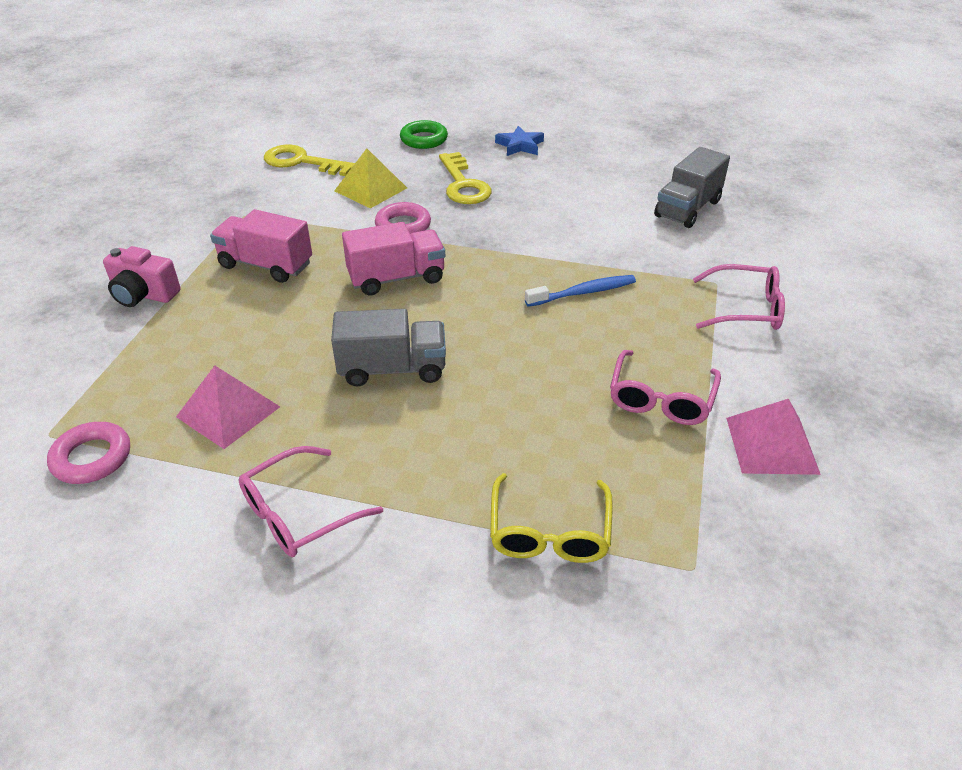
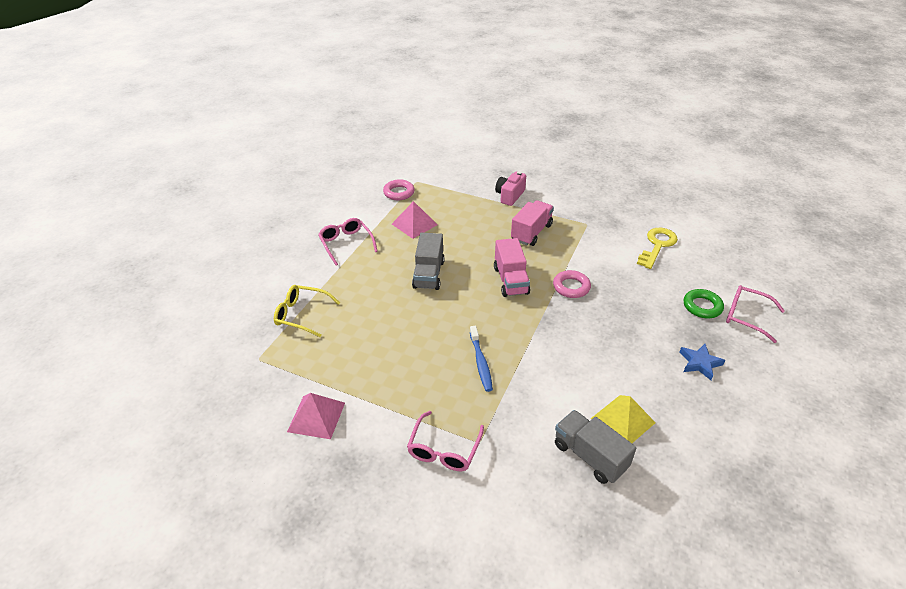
camera: 100 degrees right, 0 degrees up
yellow pyramid [334,148,407,209] -> yellow pyramid moved to [591,395,656,443]
yellow key [439,152,492,204] -> none
pink glasses [610,350,721,425] -> pink glasses moved to [726,285,785,343]

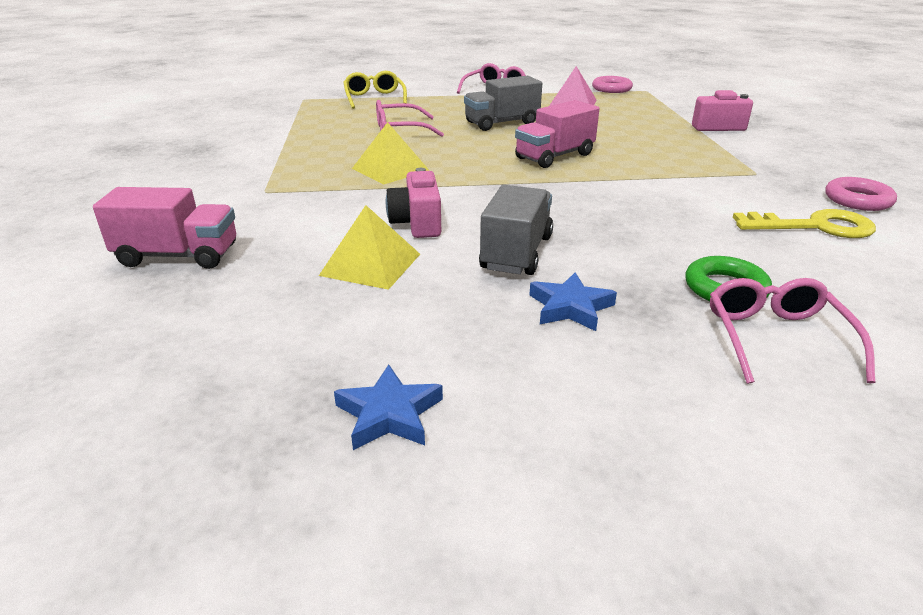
camera: 60 degrees right, 10 degrees down
pink pyramid [287,393,345,439] -> none
pink glasses [407,411,484,471] -> pink glasses moved to [376,100,444,137]
blue toothbrush [470,326,493,392] -> yellow pyramid [352,122,430,185]
pink truck [511,200,554,246] -> pink truck moved to [93,187,236,269]
pink ring [553,270,591,298] -> pink ring moved to [825,177,897,211]
grey truck [555,410,636,484] -> grey truck moved to [479,185,553,275]
none -> blue star [334,365,443,450]
none -> pink camera [386,168,441,238]

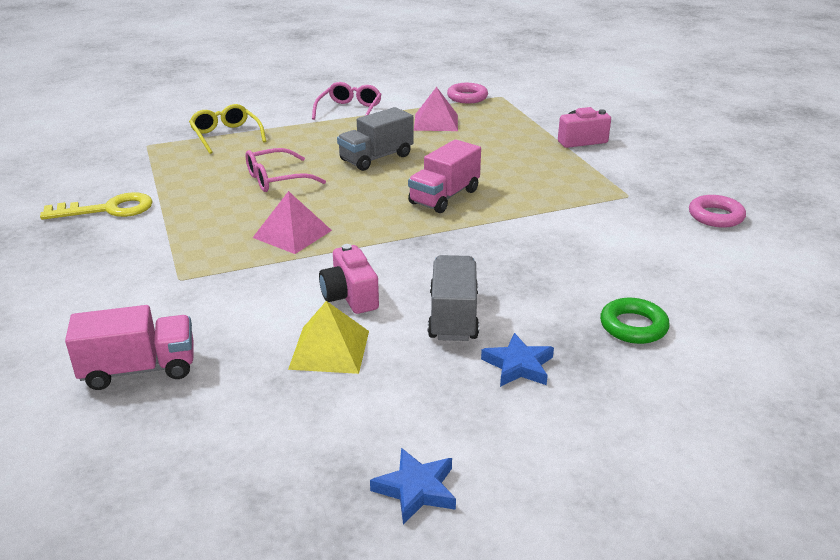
camera: 15 degrees left, 0 degrees up
yellow pyramid [352,122,430,185] -> pink pyramid [253,191,332,254]
pink glasses [710,278,875,384] -> none
yellow key [732,209,876,238] -> yellow key moved to [40,192,153,220]

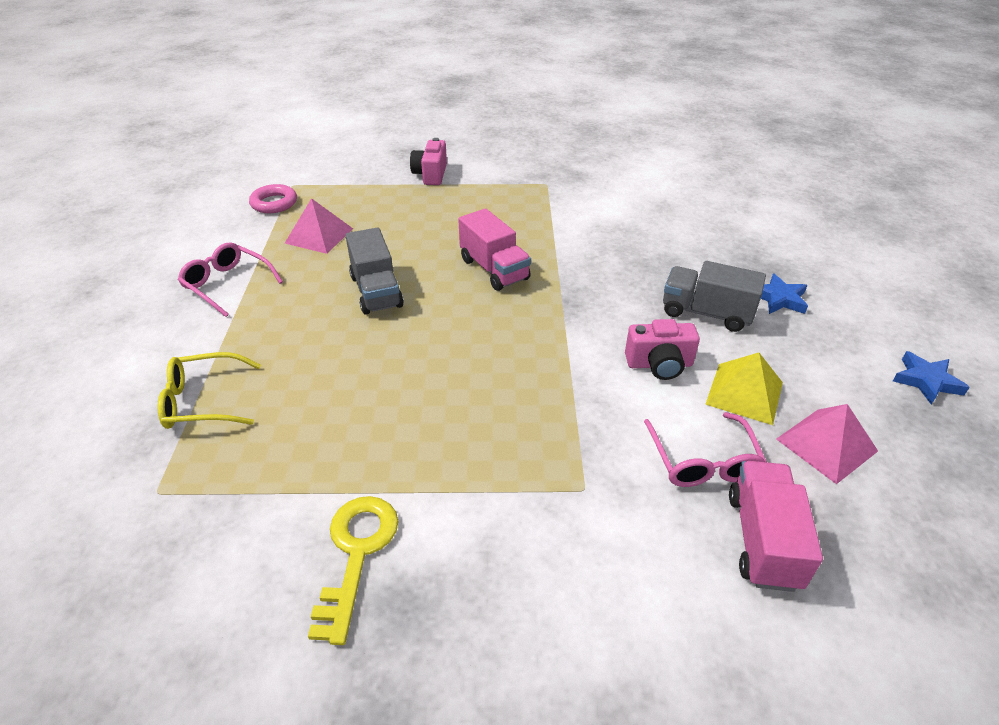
camera: 70 degrees left, 10 degrees up
pink glasses [245,148,326,192] -> pink glasses moved to [644,412,767,487]
pink pyramid [253,191,332,254] -> pink pyramid moved to [776,404,878,484]
green ring [600,298,670,344] -> none
pink ring [689,195,746,228] -> none

